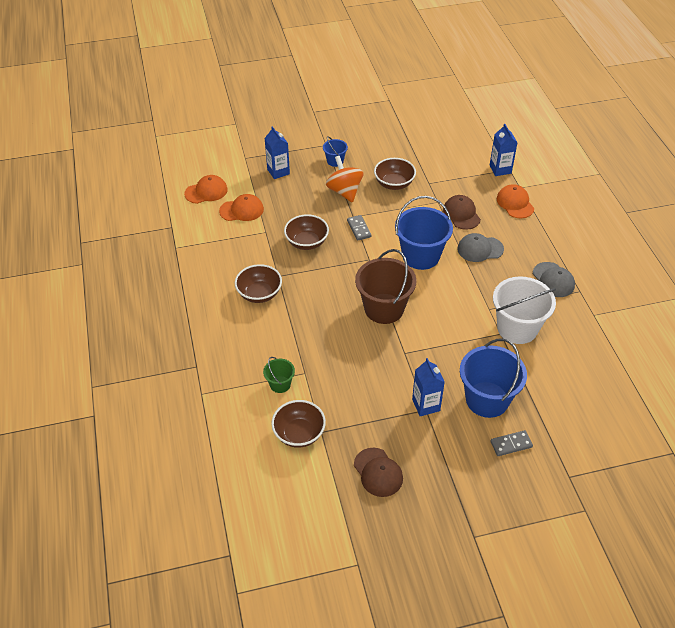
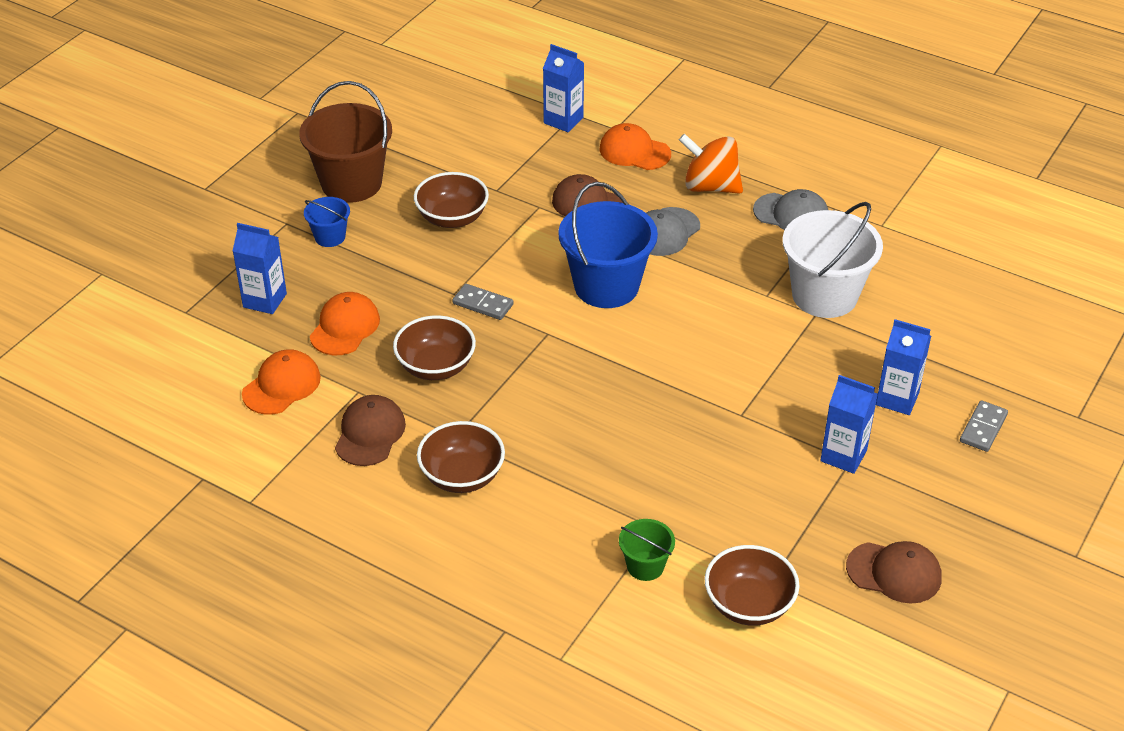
camera: 45 degrees left, 5 degrees down
orange cap [184,175,228,204] -> orange cap moved to [310,292,380,355]
orange spinning top [326,156,363,203] -> orange spinning top moved to [679,134,743,194]
brown bucket [355,249,416,324] -> brown bucket moved to [299,81,392,203]
blue bucket [460,338,527,418] -> blue carton [876,319,931,415]
none -> brown cap [335,395,406,466]

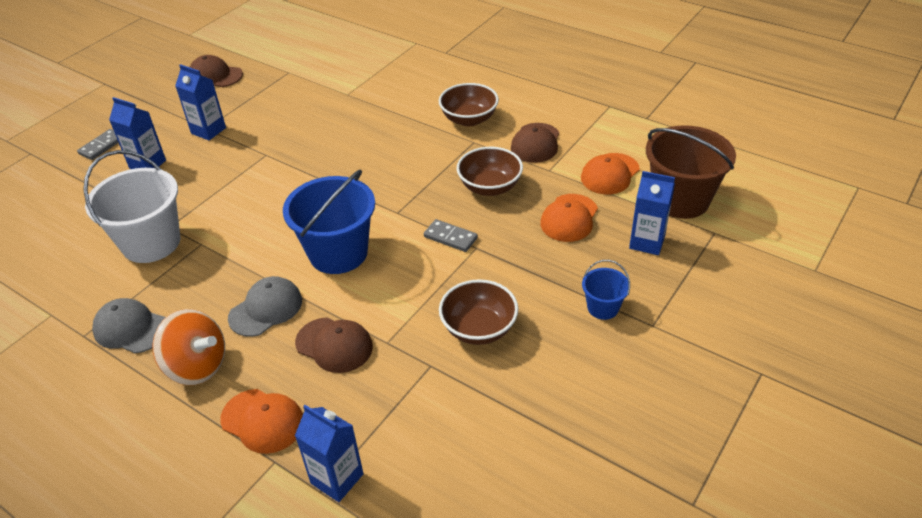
camera: 175 degrees left, 0 degrees up
brown bucket [299,81,392,203] -> brown bucket moved to [646,125,736,219]
green bucket [619,519,675,581] -> none
brown bowl [705,545,799,626] -> none

